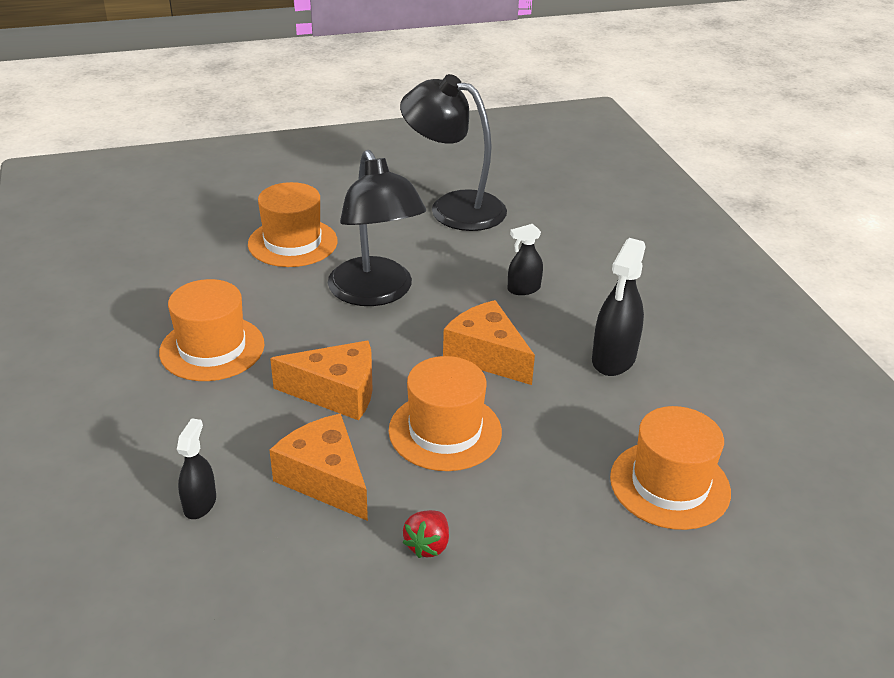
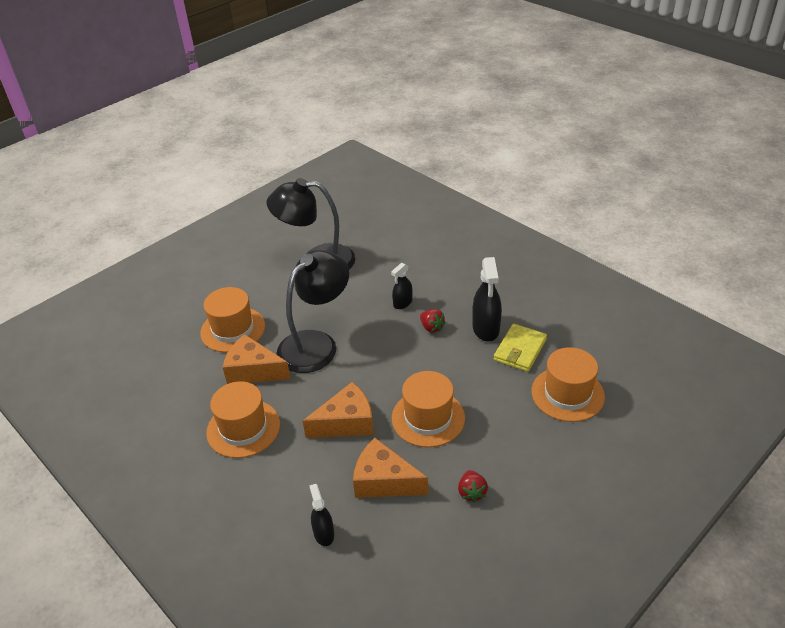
camera: 25 degrees left, 5 degrees up
black lamp [328,150,426,306] -> black lamp turned 90 degrees counterclockwise [277,250,349,373]
orange cheese [443,300,535,385] -> orange cheese moved to [223,334,291,384]
none -> red strawberry [420,309,446,333]
none -> yellow wallet [494,324,547,372]

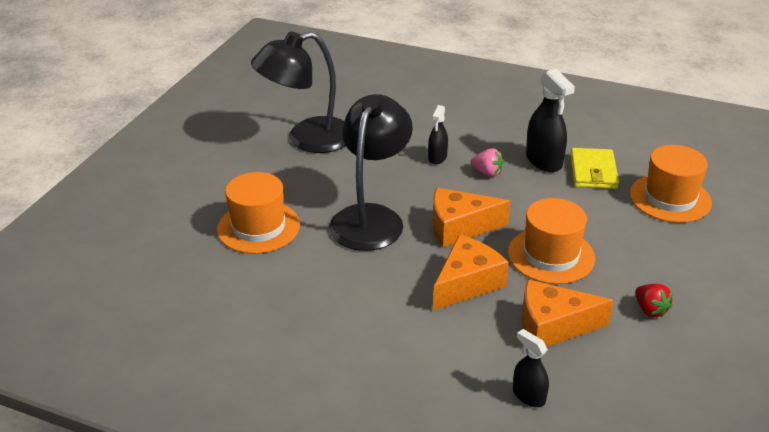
camera: 25 degrees left, 5 degrees down
orange hat [206,381,280,458] -> none
orange cheese [223,334,291,384] -> orange cheese moved to [433,188,510,247]
red strawberry [420,309,446,333] -> pink strawberry [471,148,503,177]

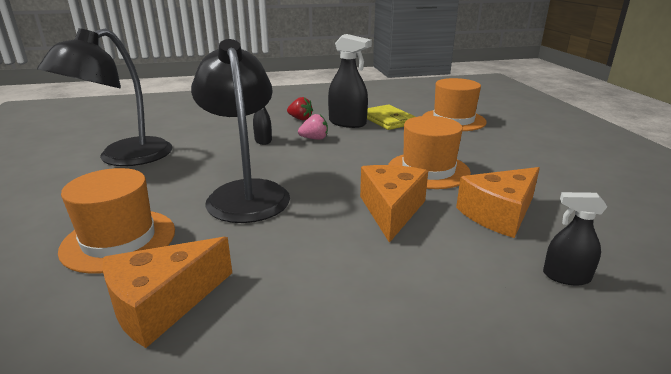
camera: 35 degrees left, 10 degrees down
orange cheese [433,188,510,247] -> orange cheese moved to [102,237,232,348]
red strawberry [635,284,672,318] -> red strawberry moved to [287,97,313,121]

